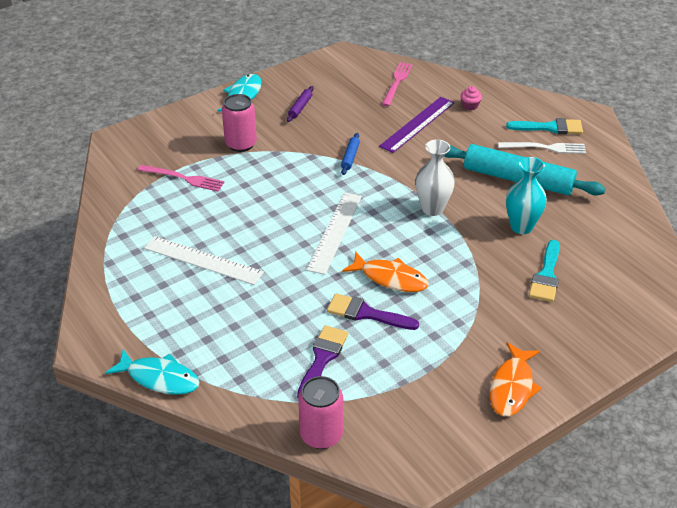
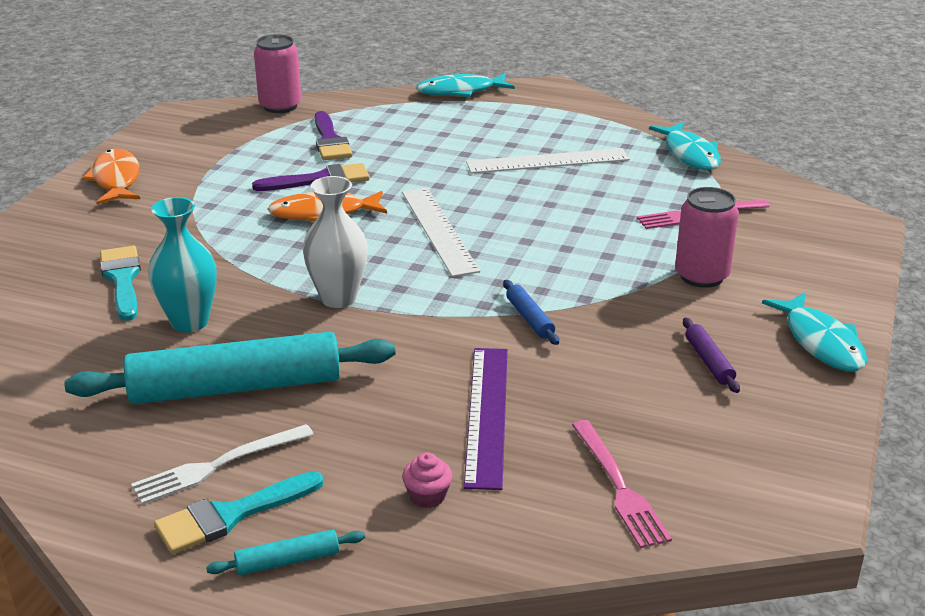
camera: 145 degrees right, 10 degrees down
none -> turquoise rolling pin [206,529,365,575]
none -> turquoise fish [649,122,721,170]

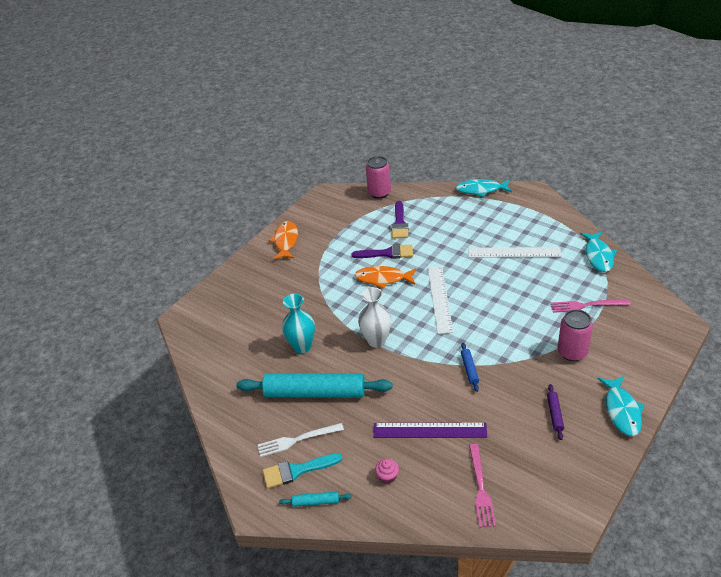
camera: 20 degrees right, 10 degrees up
turquoise brush [100,246,141,321] -> none
purple ruler [464,348,508,490] -> purple ruler turned 75 degrees clockwise [373,423,487,438]

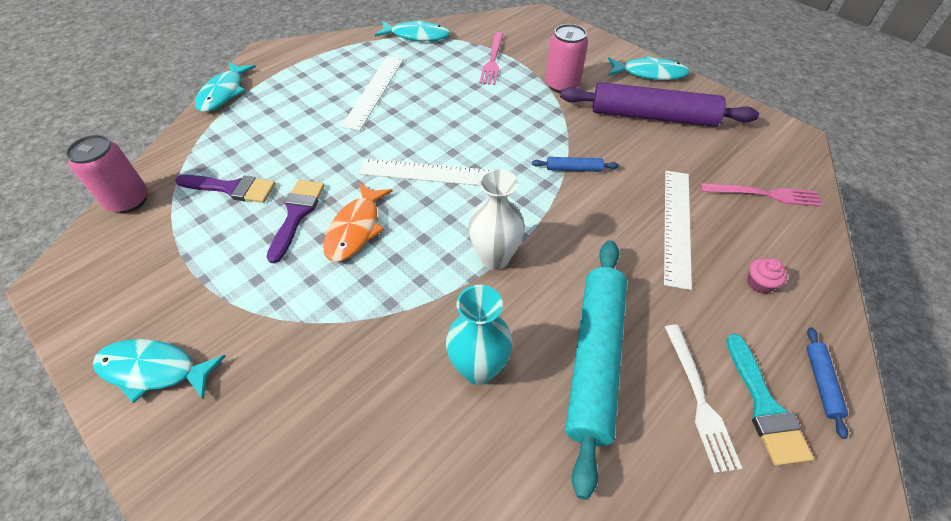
camera: 85 degrees left, 10 degrees up
orange fish [269,221,298,260] -> turquoise fish [93,339,226,403]
turquoise rolling pin [279,491,352,507] -> blue rolling pin [806,327,848,439]
purple ruler [373,423,487,438] -> white ruler [664,171,692,290]
purple rolling pin [547,384,564,440] -> purple rolling pin [560,82,759,127], size x2.43

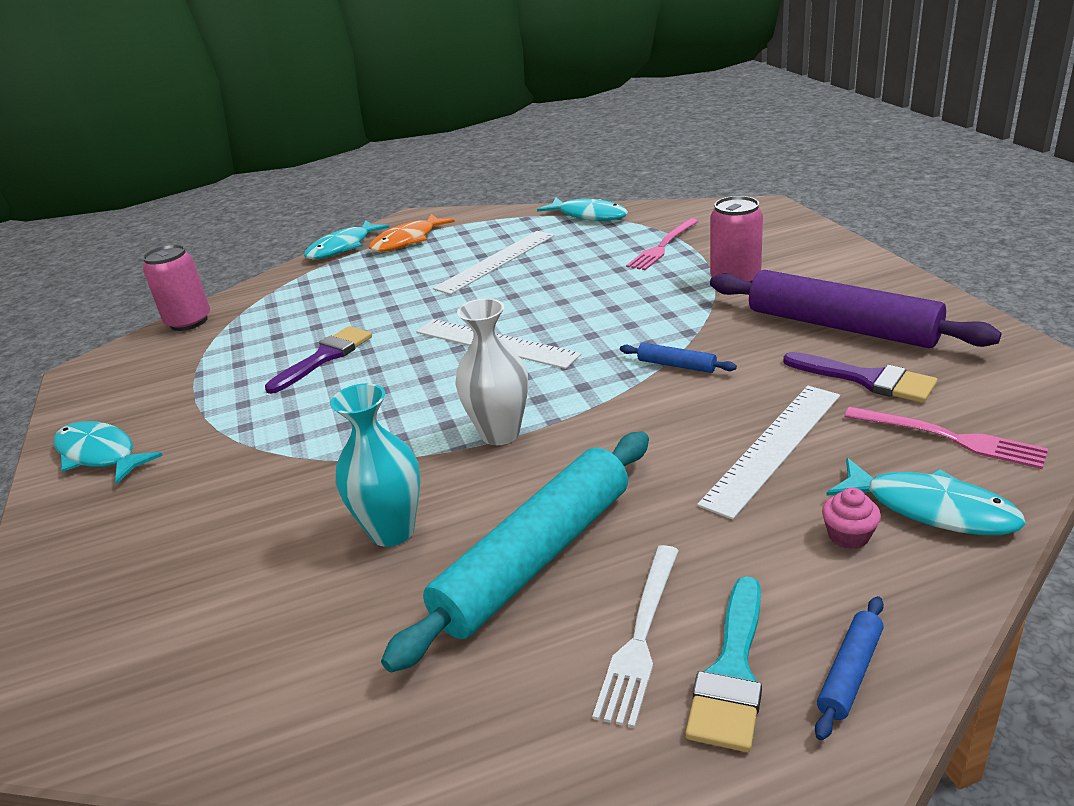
camera: 30 degrees right, 20 degrees down
purple brush [175,175,276,203] -> purple brush moved to [783,352,938,403]
orange fish [324,183,392,261] -> orange fish moved to [369,214,455,252]
turquoise fish [608,56,690,80] -> turquoise fish moved to [826,458,1026,535]

